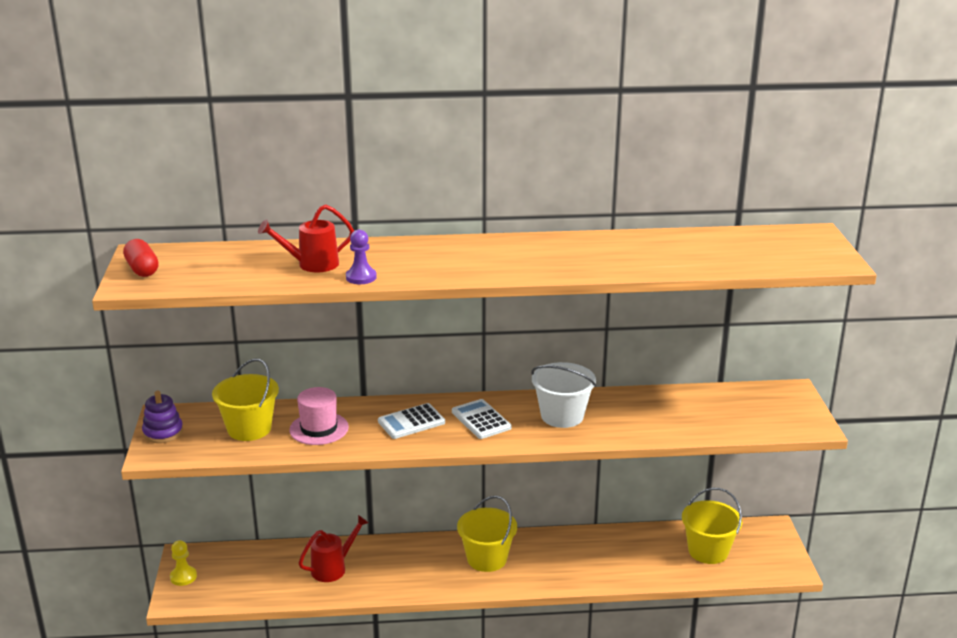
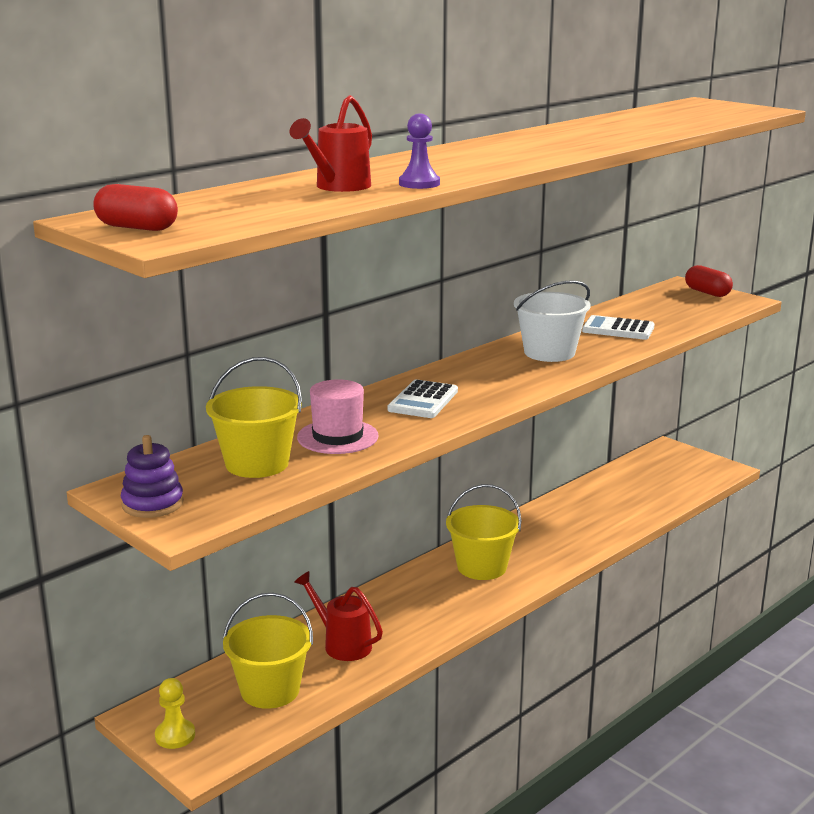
camera: 40 degrees left, 5 degrees down
red watering can [299,515,369,582] -> red watering can turned 60 degrees counterclockwise [294,571,383,661]
white calculator [452,399,511,439] -> white calculator moved to [582,315,654,340]
yellow bucket [682,488,742,564] -> yellow bucket moved to [223,593,313,709]
none -> red capsule [685,265,733,297]

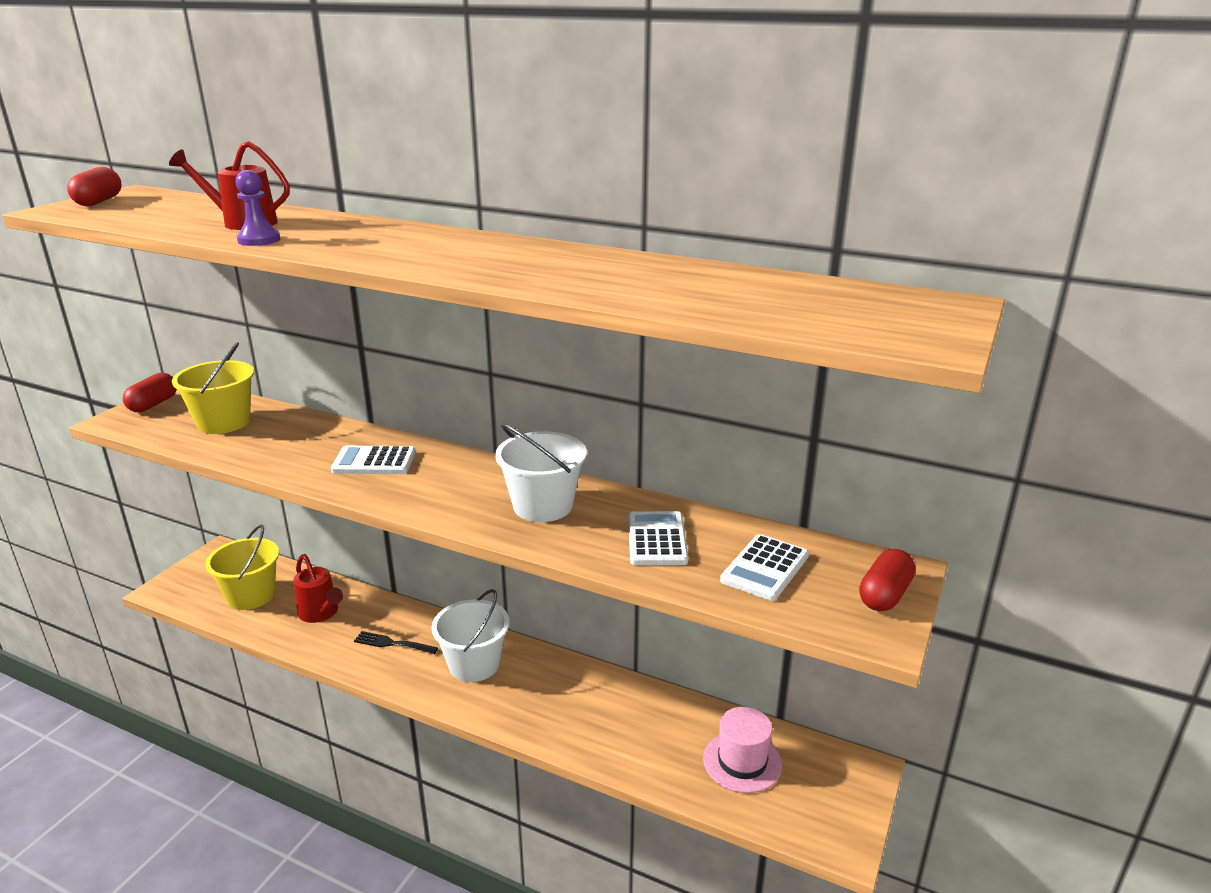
camera: 70 degrees right, 5 degrees up
purple stacking toy [121,435,184,518] -> red capsule [123,373,177,412]
yellow pawn [155,678,195,749] -> none
red watering can [294,571,383,661] -> red watering can turned 120 degrees clockwise [293,554,343,623]
pink hat [297,379,379,454] -> pink hat moved to [703,707,782,793]
yellow bucket [446,484,521,580] -> white bucket [432,589,509,682]
none -> black fork [354,631,438,654]
none -> white calculator [720,534,809,601]

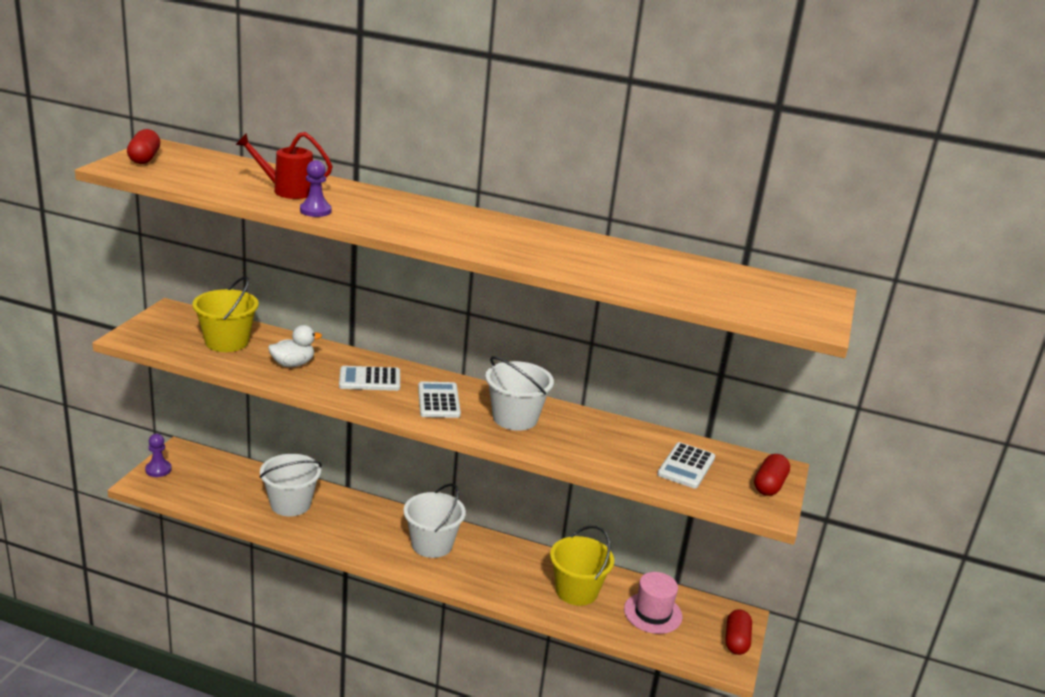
camera: 10 degrees left, 0 degrees up
red capsule [123,373,177,412] -> red capsule moved to [725,609,752,655]
yellow bucket [205,525,279,610] -> yellow bucket moved to [550,526,614,606]
red watering can [293,554,343,623] -> white bucket [259,454,322,516]
black fork [354,631,438,654] -> none
white calculator [628,511,688,565] -> white calculator moved to [418,382,461,418]
none -> purple pawn [145,434,172,477]
none -> white duck [268,325,322,367]

